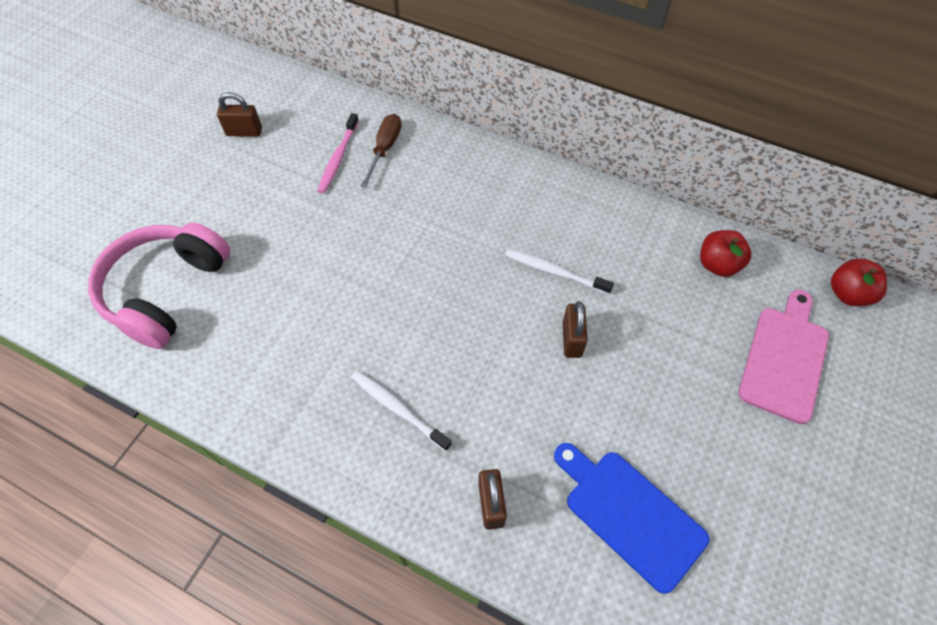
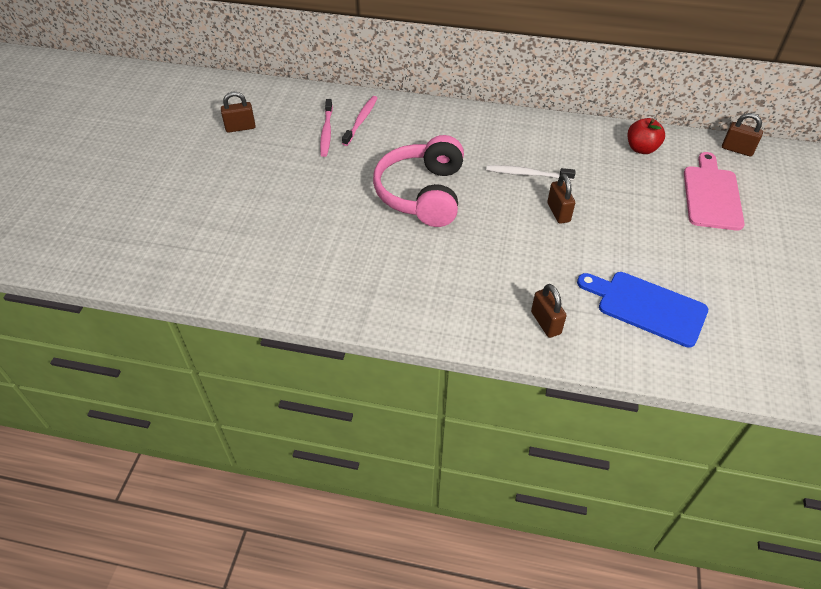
camera: 15 degrees left, 10 degrees down
pink headphones [88,223,230,349] -> pink headphones moved to [373,135,464,227]
white toothbrush [351,371,452,451] -> none
brown screwdriver [360,114,402,188] -> pink toothbrush [342,96,377,146]
red apple [831,258,887,306] -> brown padlock [722,113,763,156]

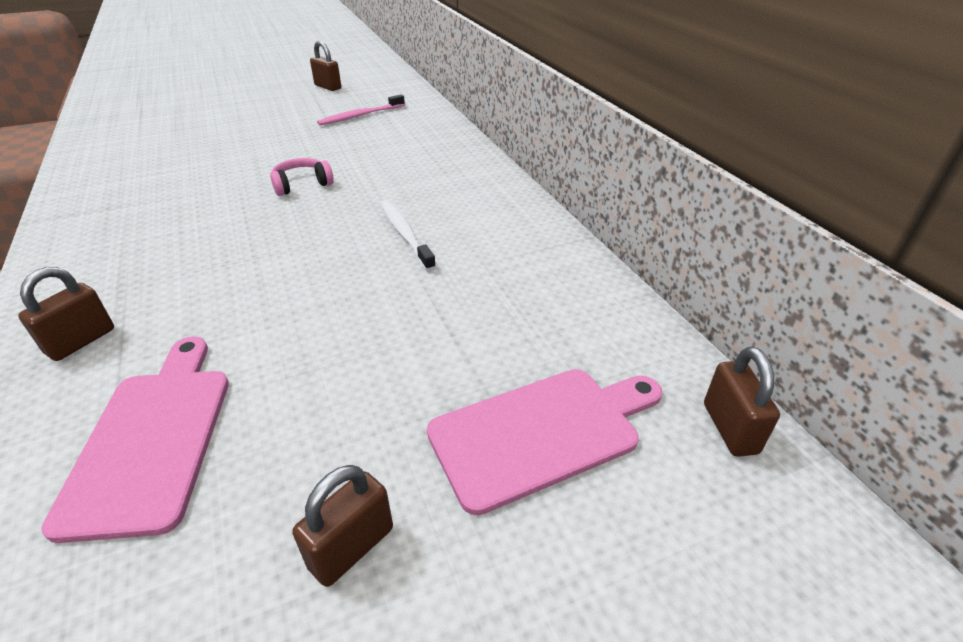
camera: 55 degrees right, 10 degrees down
pink toothbrush [342,96,377,146] -> none
pink headphones [373,135,464,227] -> pink headphones [270,158,334,196], size x0.45
brown padlock [547,174,575,224] -> brown padlock moved to [292,465,393,587]
blue cutting board [577,272,708,348] -> pink cutting board [41,337,229,543]
red apple [628,118,665,154] -> none

